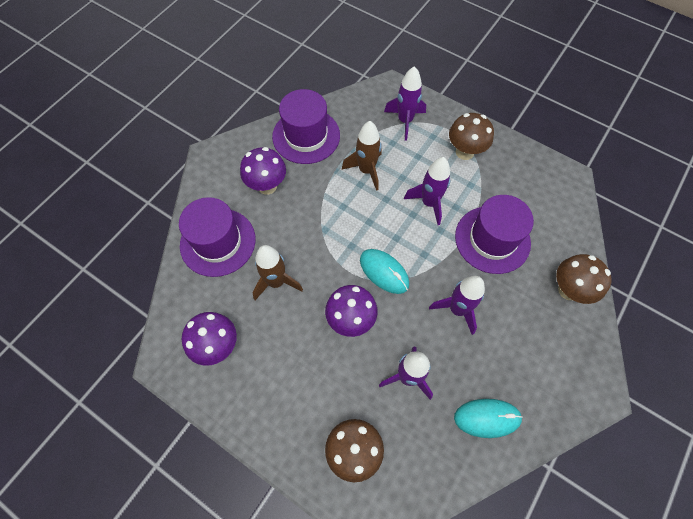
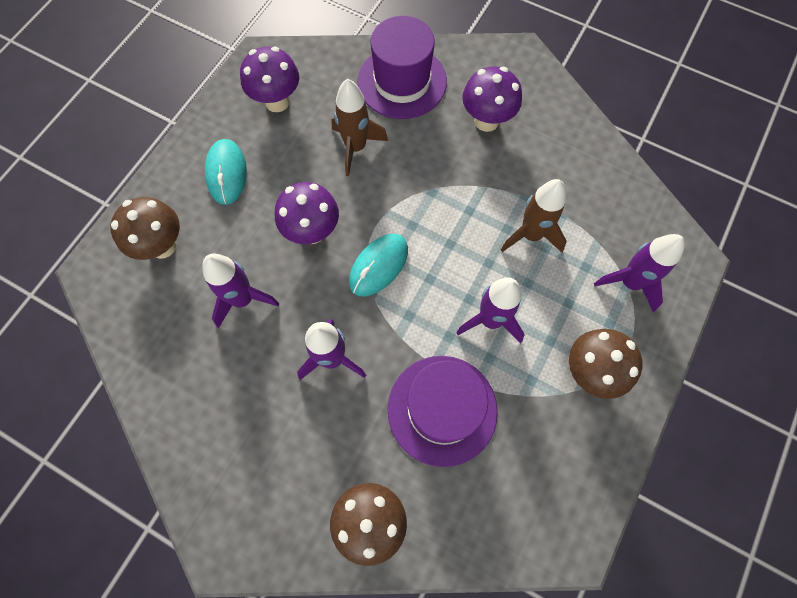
camera: 85 degrees right, 5 degrees up
purple hat [272,89,340,164] -> none
turquoise mouse [454,399,523,438] -> turquoise mouse moved to [205,139,247,205]

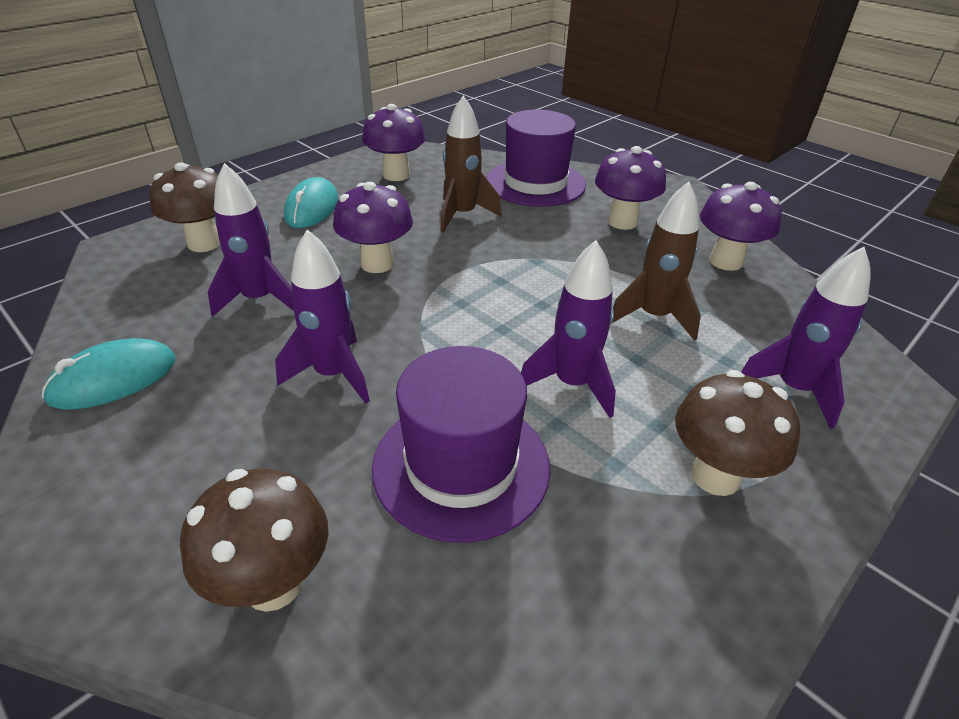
camera: 15 degrees right, 30 degrees down
turquoise mouse [349,234,408,296] -> turquoise mouse moved to [42,338,176,410]
none -> purple mushroom [700,182,782,271]

